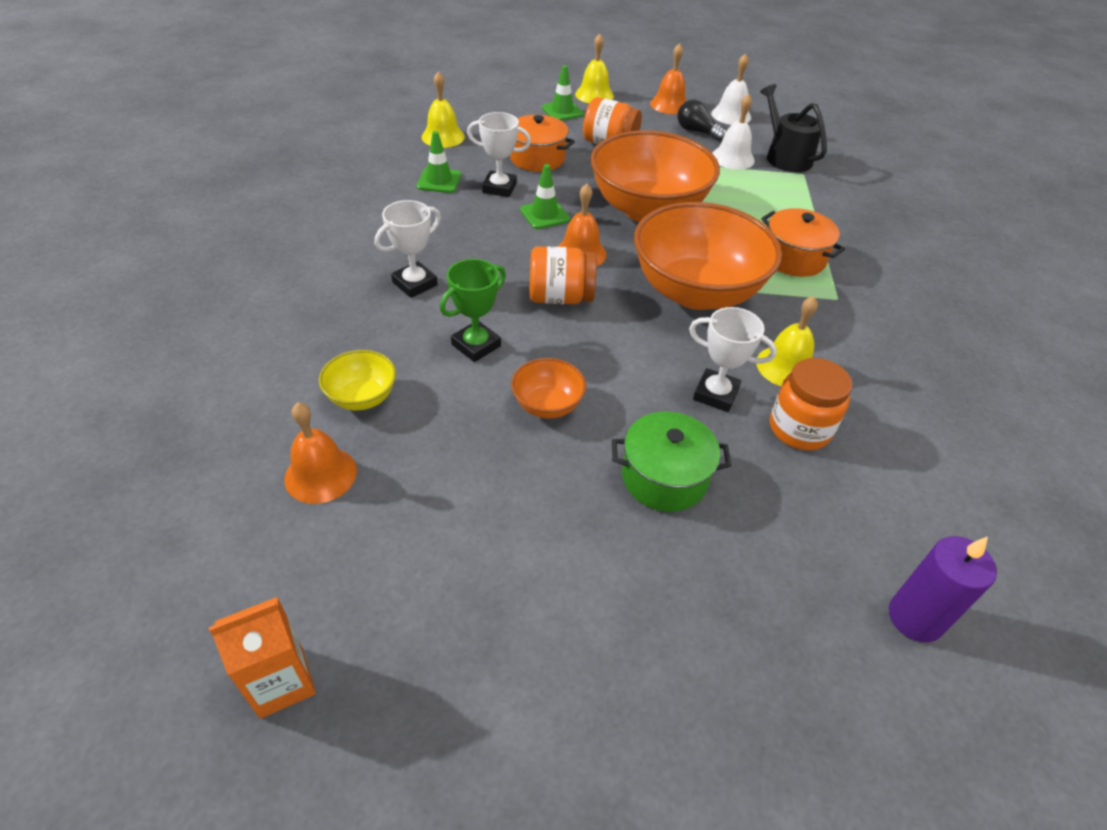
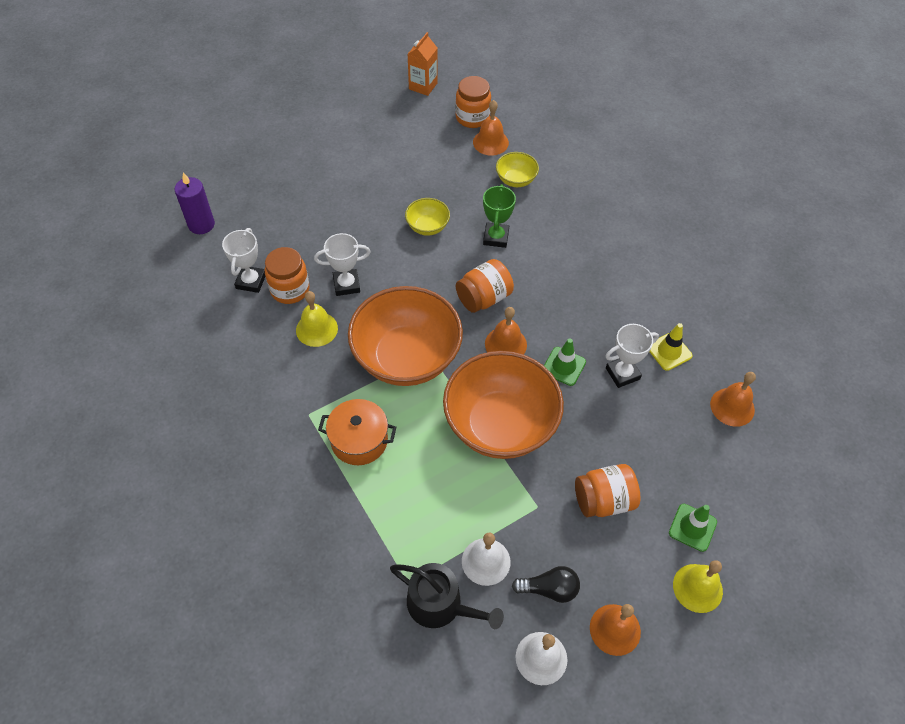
camera: 145 degrees right, 10 degrees up
white trophy [375,200,441,298] -> white trophy moved to [222,228,265,293]
green traffic cone [417,131,461,193] -> yellow traffic cone [649,323,693,371]
yellow bell [422,71,465,148] -> orange bell [710,372,756,427]
orange pot [510,115,575,172] -> none
orange bowl [511,358,586,419] -> yellow bowl [405,198,450,236]
green pot [612,412,732,512] -> none
none -> orange jar [455,76,491,128]

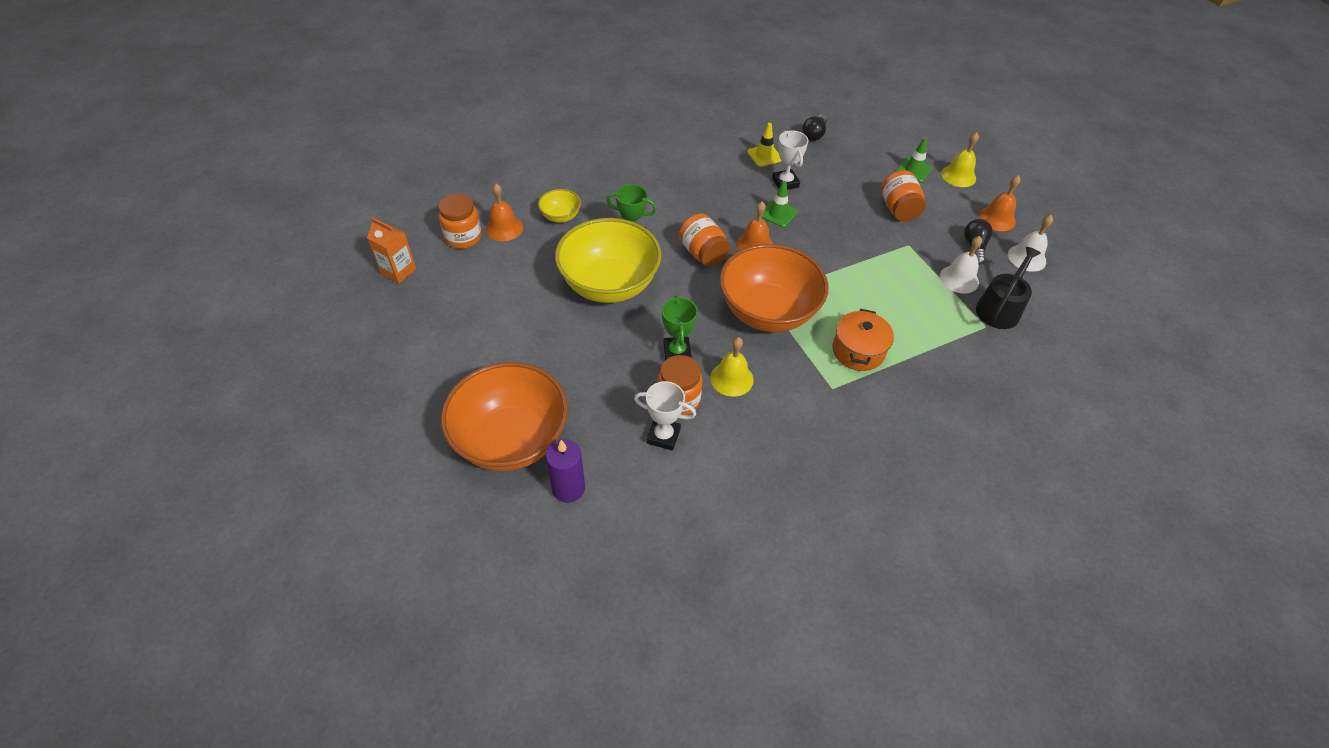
camera: 85 degrees left, 5 degrees down
white trophy [314,233,370,296] -> green trophy [662,295,698,361]
yellow bowl [405,198,450,236] -> yellow bowl [555,218,662,303], size x2.25
orange bowl [443,351,564,459] -> orange bowl moved to [441,362,568,471]
orange bell [710,372,756,427] -> black light bulb [802,114,827,141]

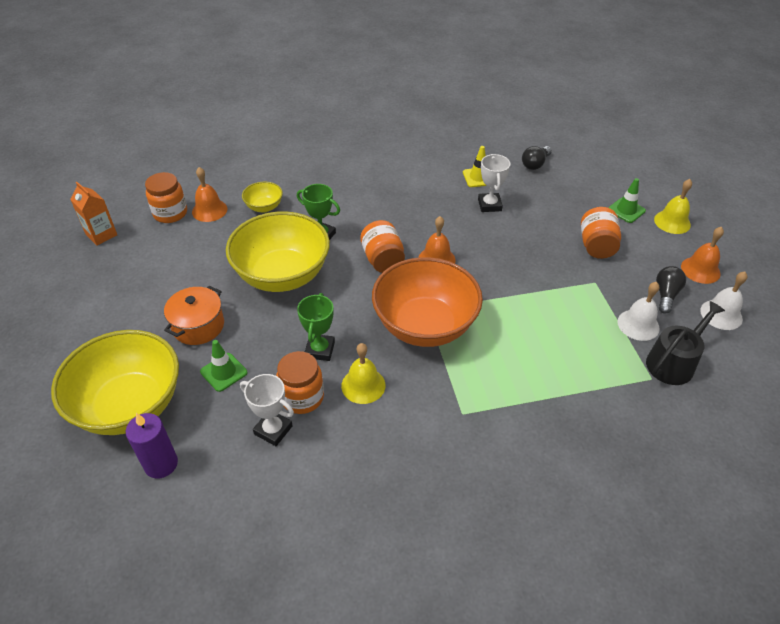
camera: 15 degrees right, 5 degrees down
orange bowl [441,362,568,471] -> yellow bowl [51,330,179,435]
green traffic cone [762,181,798,227] -> green traffic cone moved to [200,340,247,392]
orange pot [832,309,894,371] -> orange pot moved to [164,286,224,345]

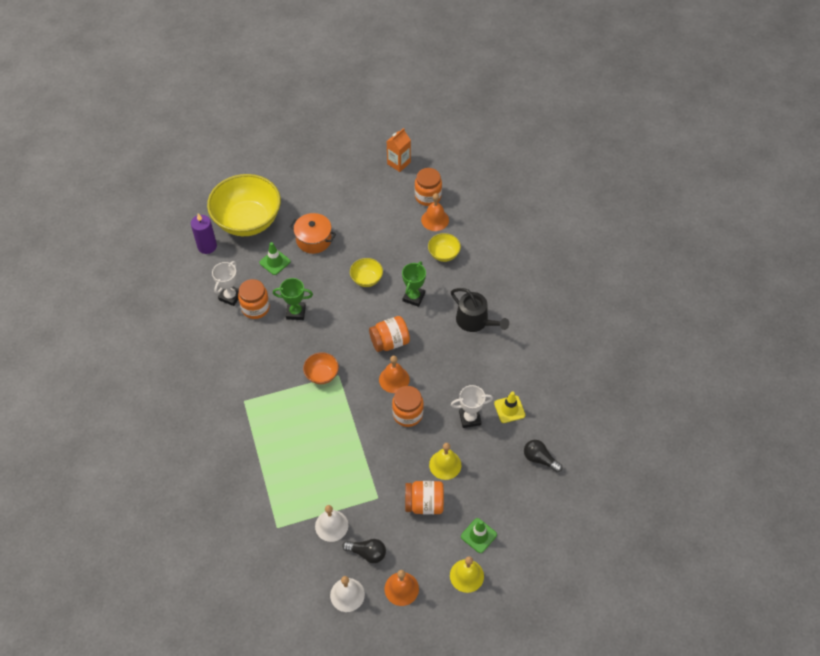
camera: 85 degrees right, 10 degrees up
yellow bowl [226,211,330,292] -> yellow bowl [350,258,383,287], size x0.45
yellow bell [341,343,385,404] -> yellow bell moved to [429,443,461,480]
orange bowl [372,257,483,347] -> orange bowl [303,352,339,384], size x0.45
black watering can [646,301,725,385] -> black watering can moved to [451,288,509,332]
none -> orange jar [392,386,424,427]

